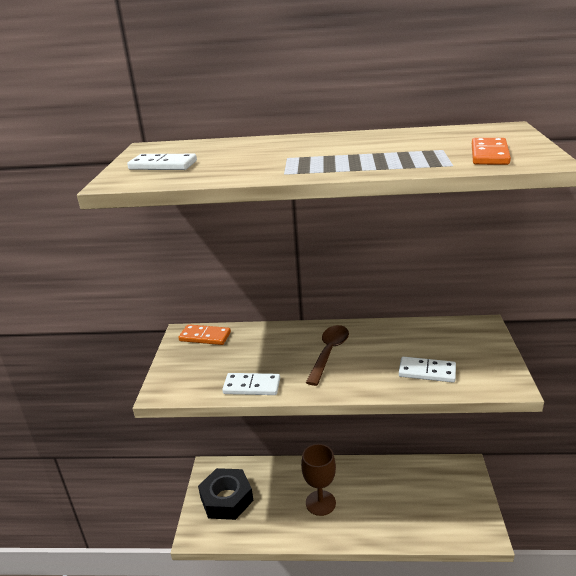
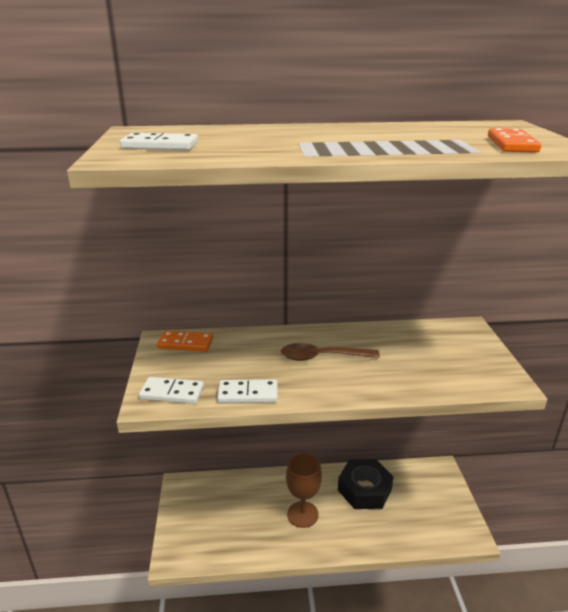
camera: 10 degrees left, 0 degrees up
black nut [198,468,253,520] -> black nut moved to [338,459,394,509]
brown spoon [306,325,349,386] -> brown spoon turned 105 degrees counterclockwise [281,343,380,361]
white domino [399,357,456,383] -> white domino moved to [139,377,204,404]

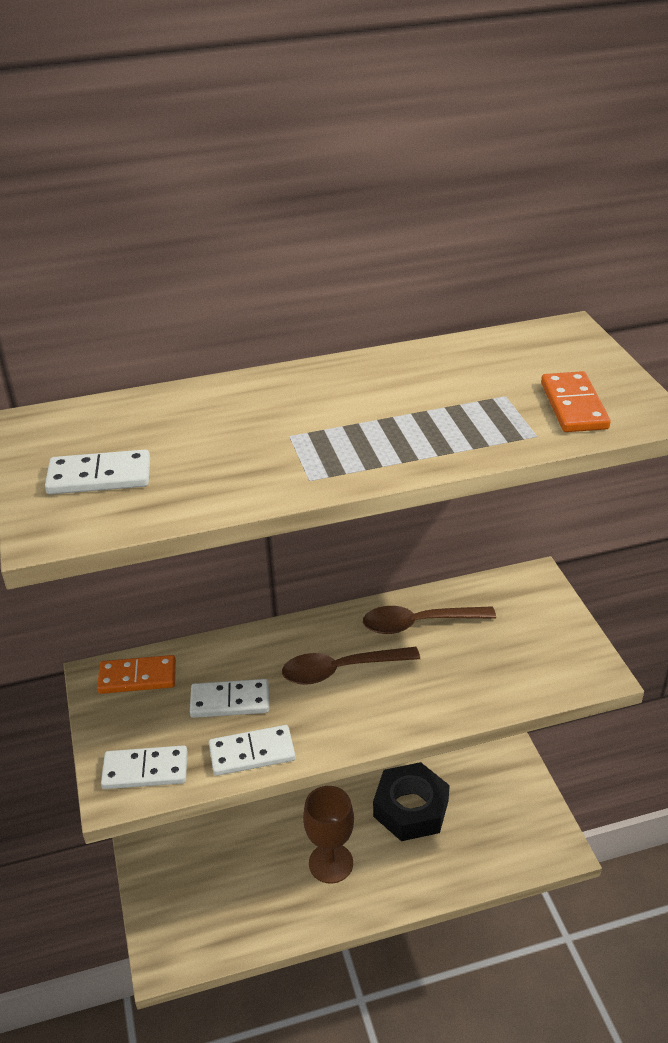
camera: 10 degrees left, 10 degrees up
none -> white domino [190,679,269,718]
none -> brown spoon [363,606,496,634]

